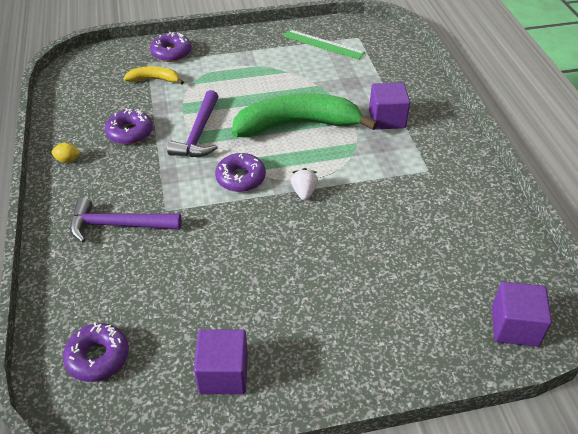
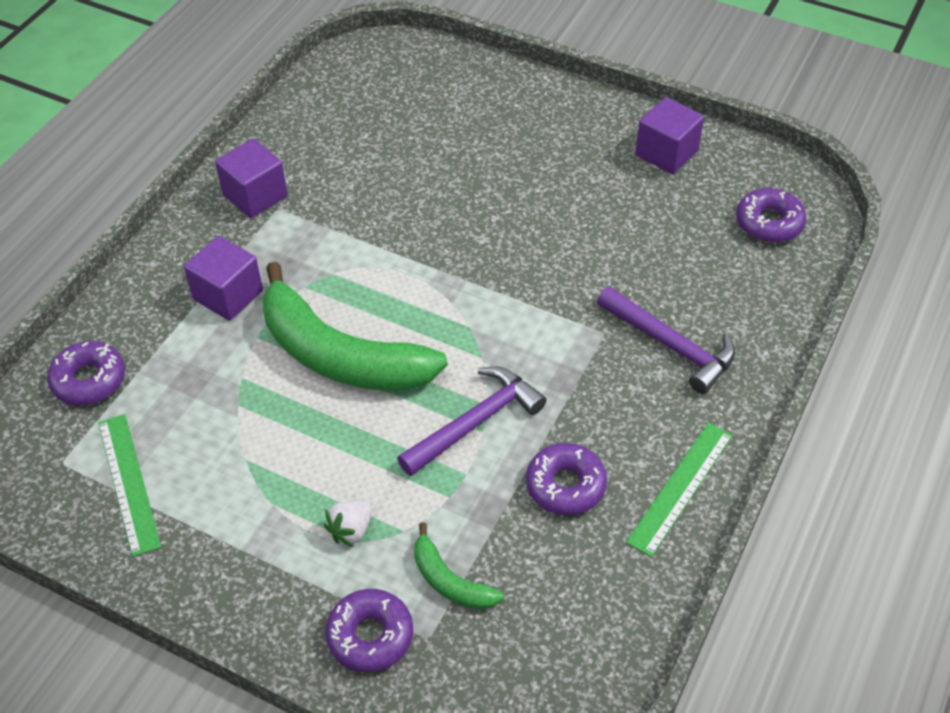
camera: 140 degrees left, 5 degrees up
yellow lemon [52,143,80,163] -> green ruler [626,423,733,557]
yellow banana [123,66,184,85] -> green banana [414,522,504,610]
purple donut [215,153,266,192] -> purple donut moved to [47,341,125,405]
white strawberry [291,168,318,200] -> white strawberry moved to [324,501,372,547]
purple cube [492,281,552,347] -> purple cube moved to [215,139,288,218]

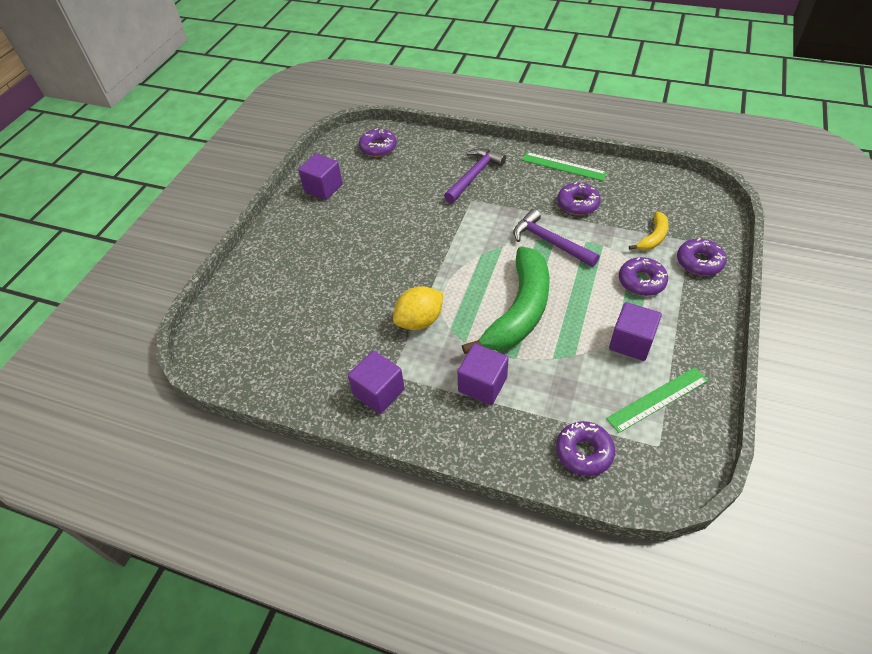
camera: 95 degrees left, 0 degrees up
white strawberry [324,501,372,547] -> purple donut [619,257,668,296]
green banana [414,522,504,610] -> yellow banana [629,212,669,250]
none -> yellow lemon [393,286,443,330]
none -> purple cube [609,302,662,361]

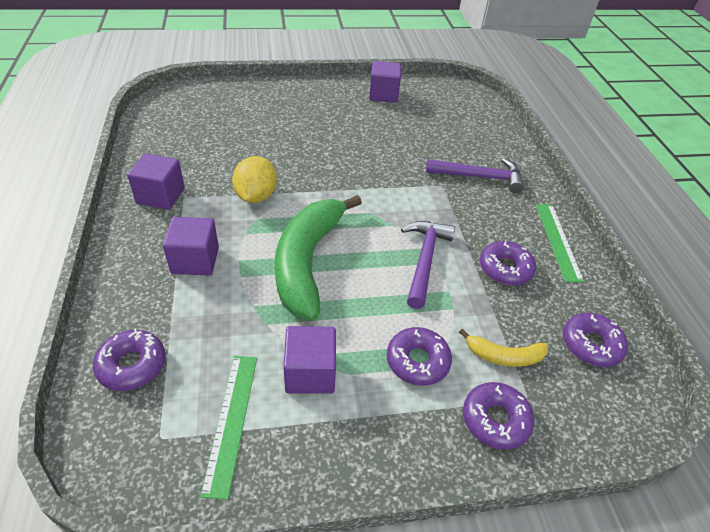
camera: 55 degrees right, 5 degrees down
purple donut [359,128,397,157] -> purple donut moved to [563,313,628,367]
yellow lemon [393,286,443,330] -> yellow lemon turned 75 degrees clockwise [232,156,277,203]
green banana [462,246,550,354] -> green banana turned 105 degrees clockwise [275,195,362,320]
green ruler [606,367,708,433] -> green ruler turned 60 degrees clockwise [200,356,257,500]

